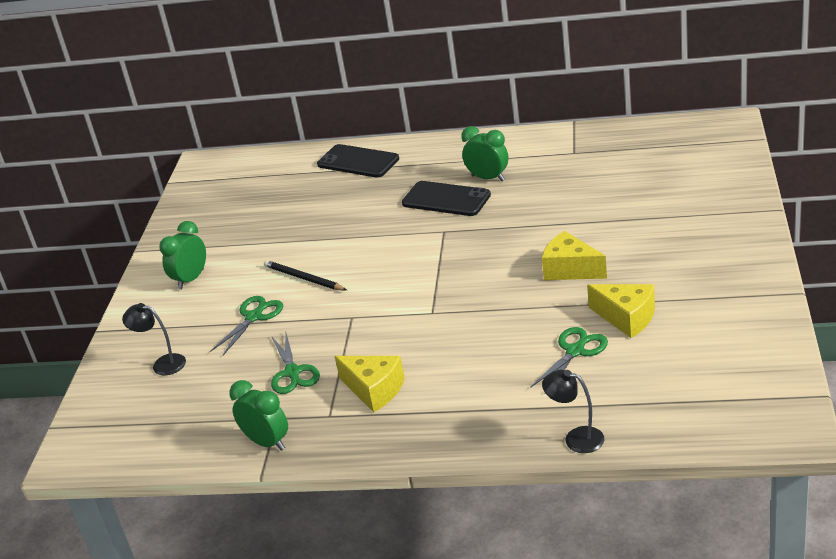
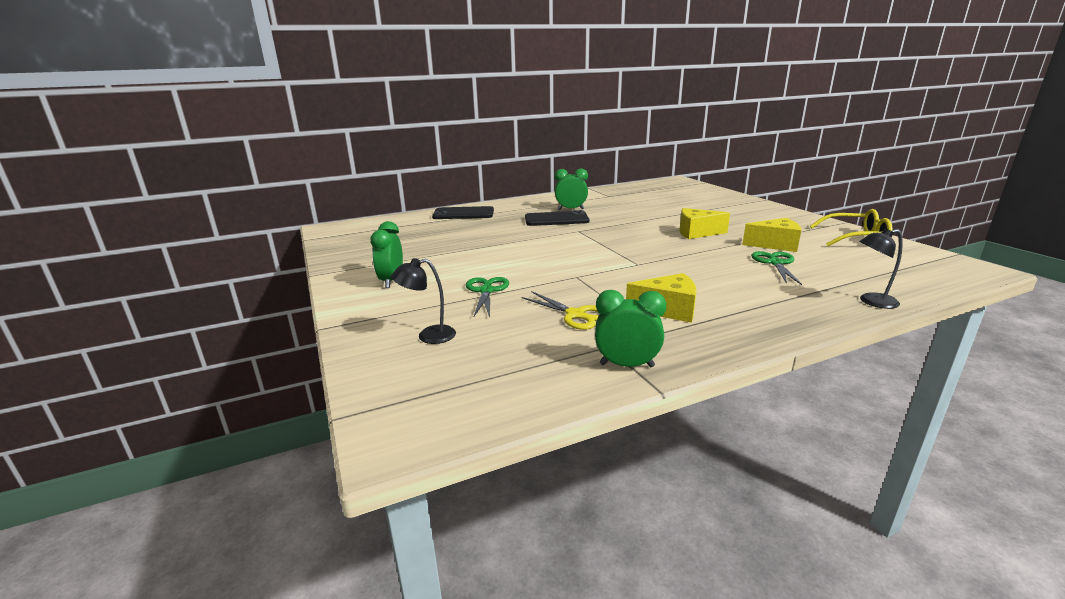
camera: 35 degrees left, 10 degrees down
black pencil [264,260,347,291] -> none
green scissors [271,333,320,394] -> yellow scissors [521,292,599,330]
none -> yellow glasses [810,209,893,246]

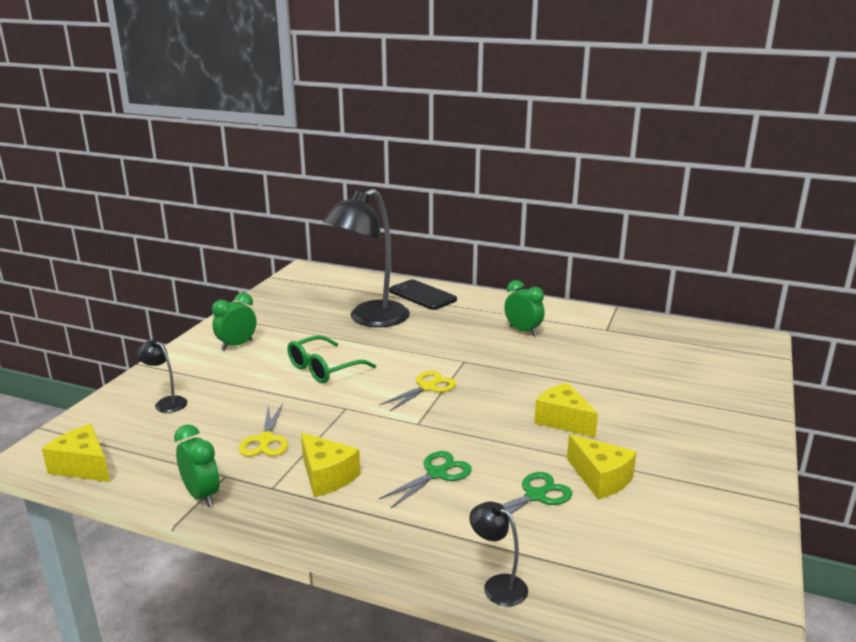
camera: 45 degrees right, 0 degrees up
green scissors [466,277,509,317] -> green scissors moved to [379,451,472,508]
black phone [525,210,589,226] -> none
yellow glasses [810,209,893,246] -> none
none -> yellow cheese [42,424,110,482]
none -> green glasses [287,335,376,383]
none -> black lamp [323,189,410,327]
none -> yellow scissors [380,371,456,411]

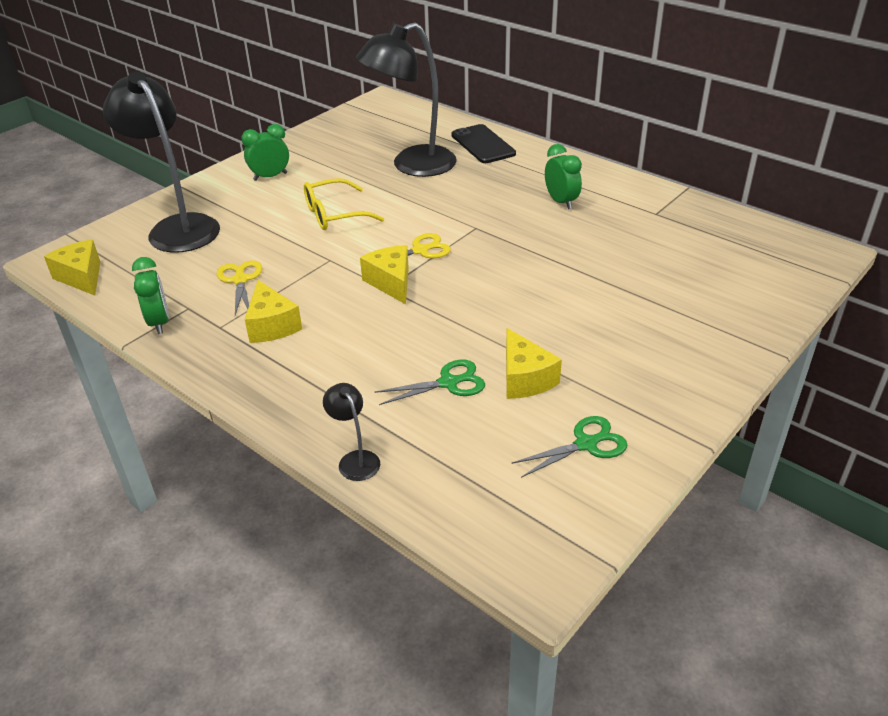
camera: 20 degrees right, 15 degrees up
black lamp [137,339,188,413] -> black lamp [103,72,220,253], size x2.35
yellow scissors [239,404,288,456] -> yellow scissors turned 150 degrees clockwise [217,260,262,315]
green glasses [287,335,376,383] -> yellow glasses [304,178,384,230]
green scissors [379,451,472,508] -> green scissors moved to [511,416,627,478]
yellow cheese [534,383,598,438] -> yellow cheese moved to [360,245,409,304]

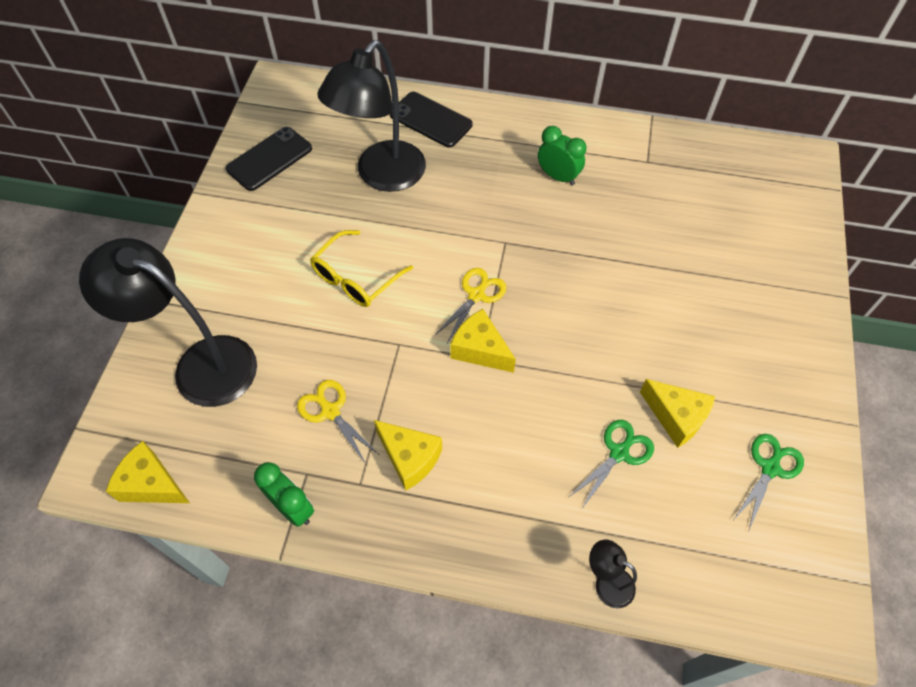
camera: 30 degrees left, 20 degrees up
green clock [241,124,289,181] -> none
none -> black phone [226,127,312,191]

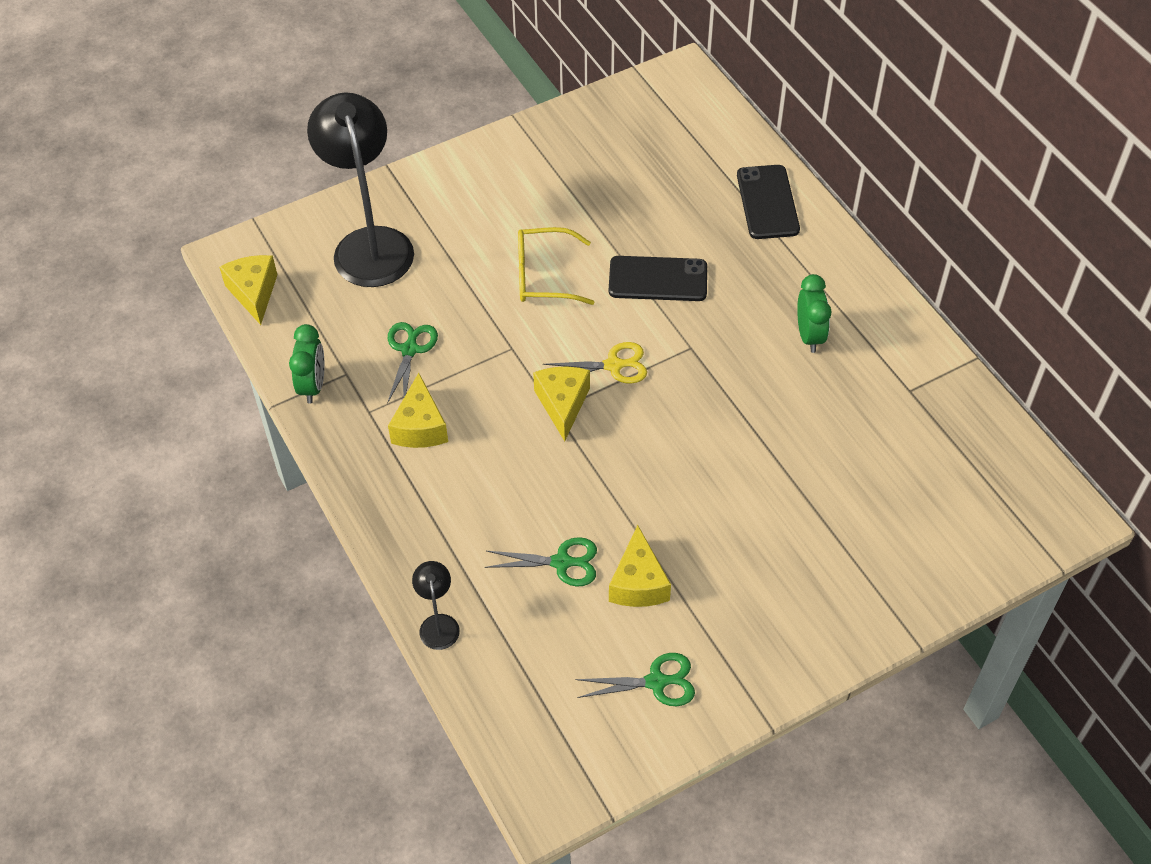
camera: 50 degrees right, 5 degrees down
black phone [226,127,312,191] -> black phone moved to [609,256,707,301]
yellow scissors [297,380,380,464] -> green scissors [387,322,438,404]
black lamp [317,40,426,192] -> none

